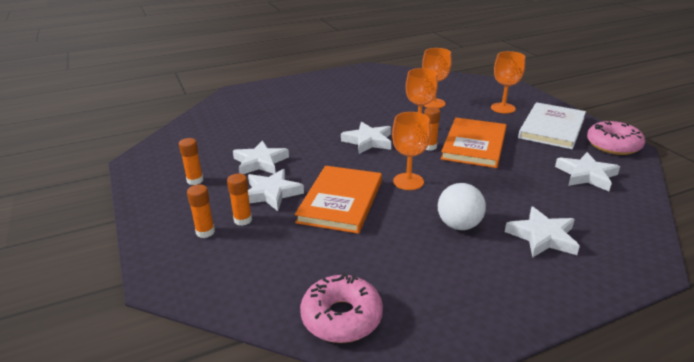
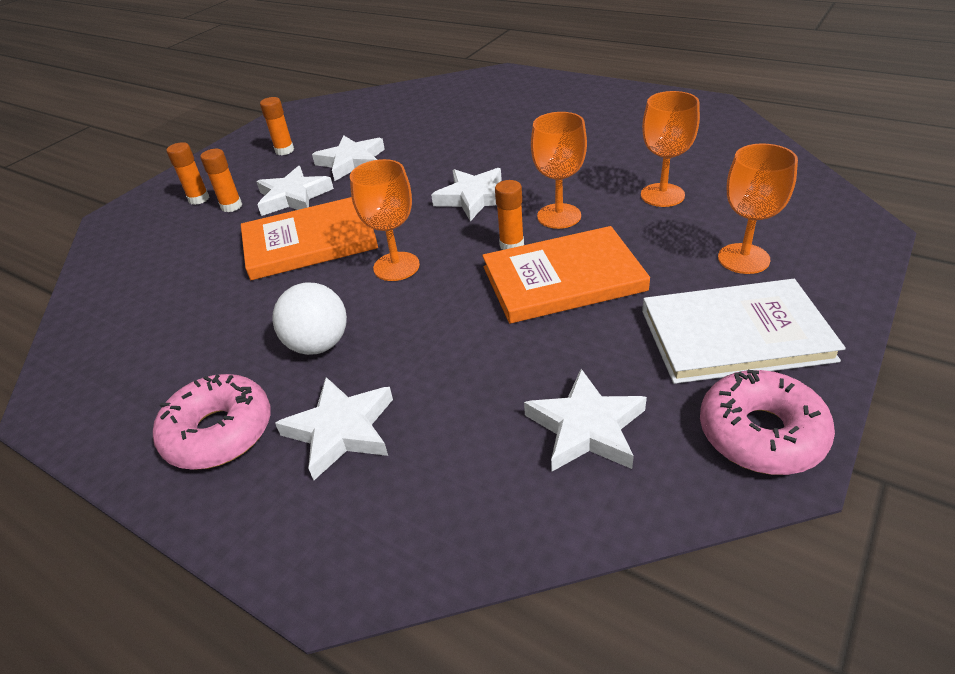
camera: 60 degrees right, 10 degrees up
pink donut [300,274,383,343] -> pink donut moved to [153,374,271,470]

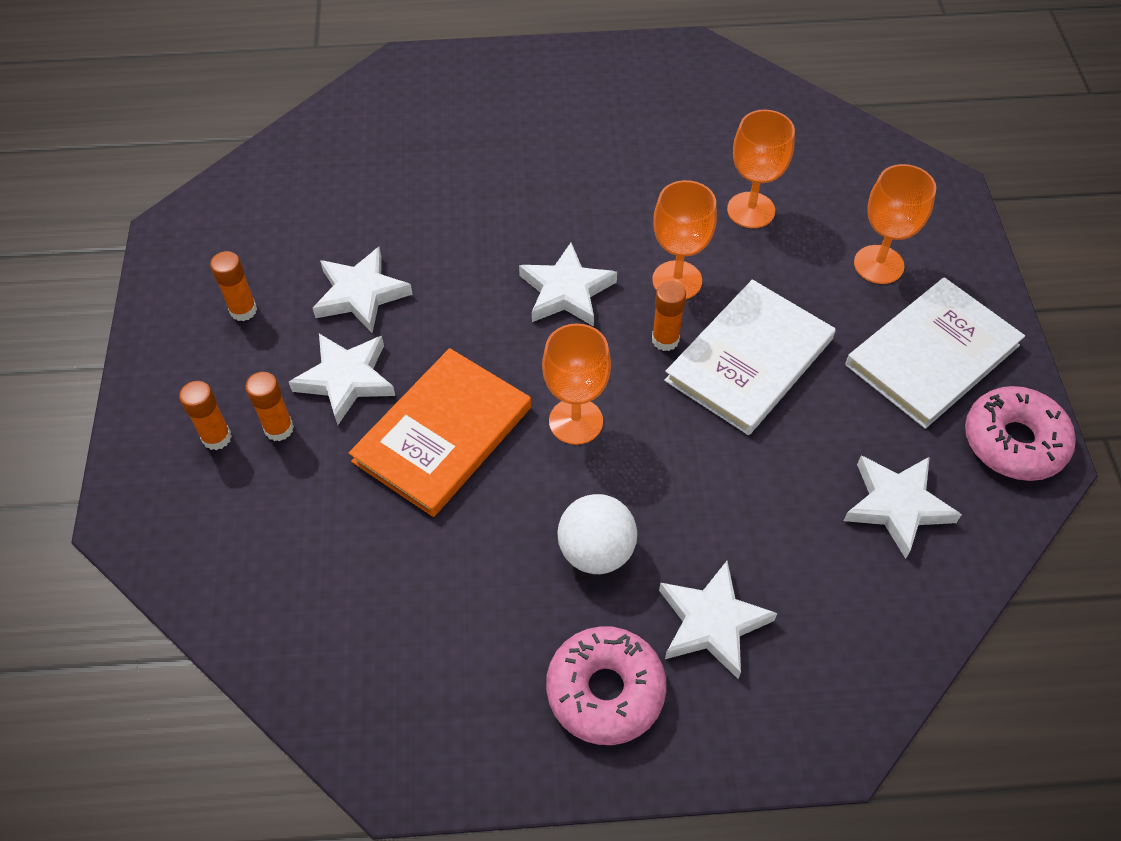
camera: 40 degrees left, 15 degrees up
orange book [482,226,650,324] -> white book [664,280,836,435]

